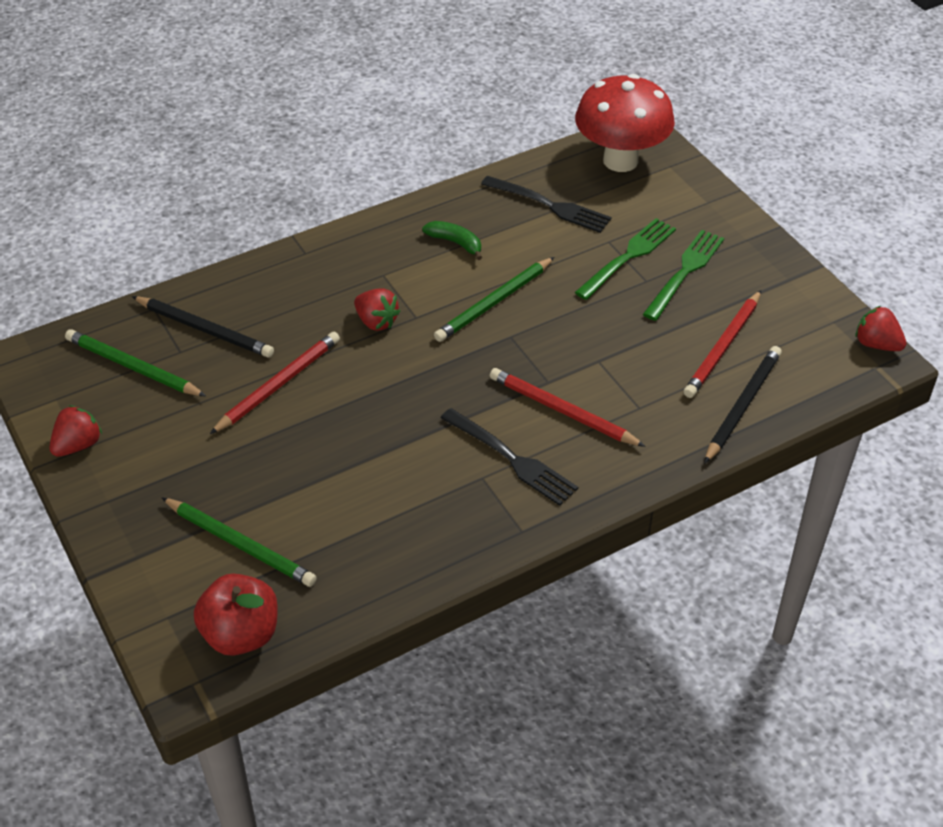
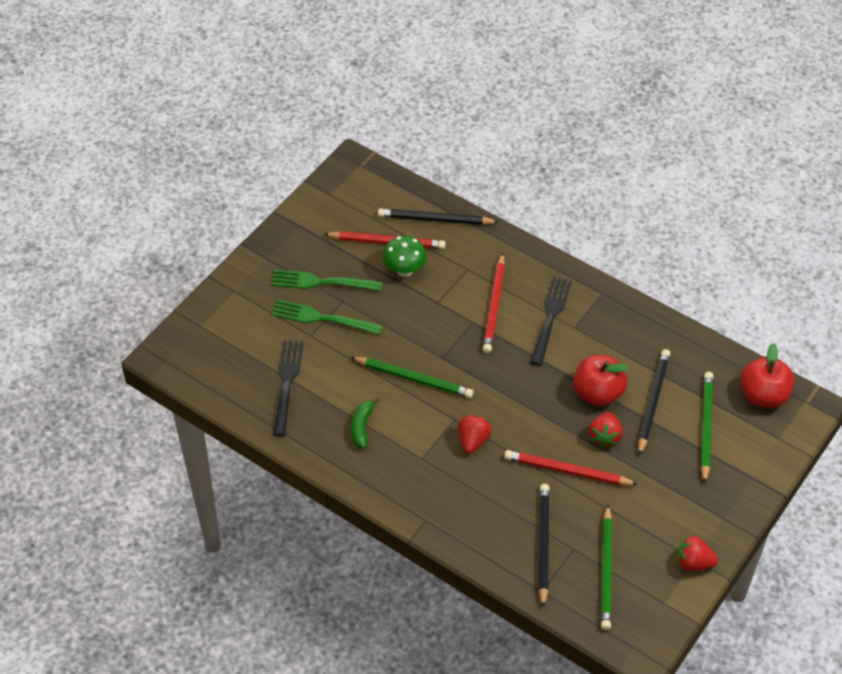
camera: 115 degrees left, 5 degrees up
red mushroom [575,74,675,172] -> none
red strawberry [856,306,906,351] -> red strawberry moved to [589,412,623,448]
none -> green mushroom [383,236,427,277]
none -> red apple [574,355,628,406]
none -> black pencil [639,349,670,456]

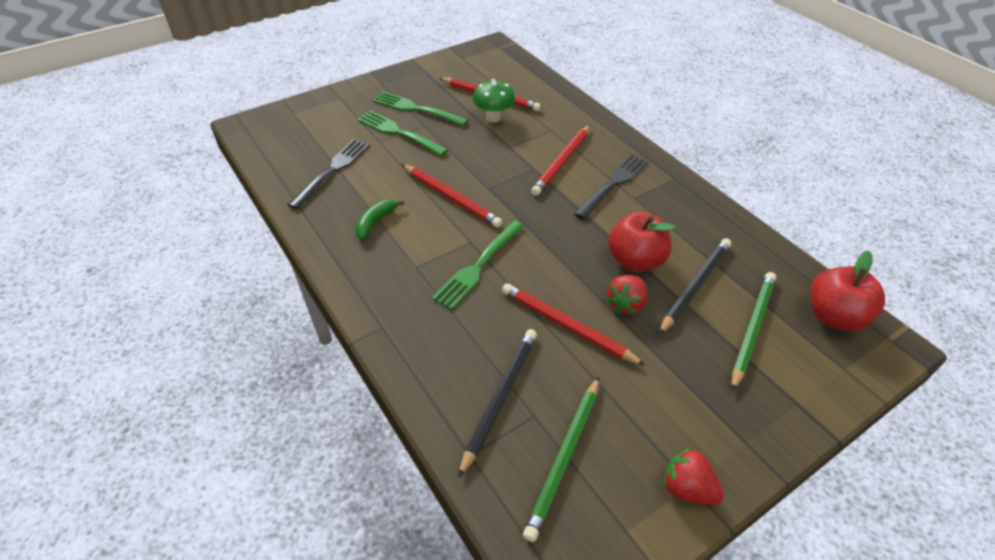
camera: 20 degrees right, 5 degrees down
green pencil [351,357,473,398] -> red pencil [402,164,502,228]
black pencil [378,208,499,225] -> none
red strawberry [458,414,492,453] -> green fork [432,221,524,310]

